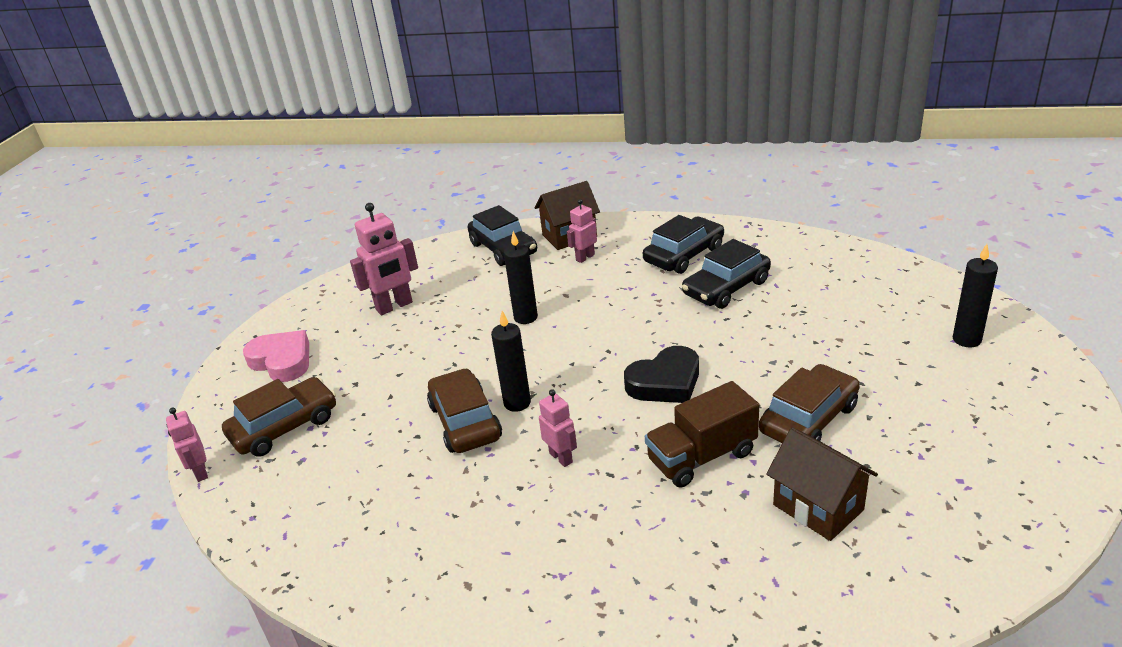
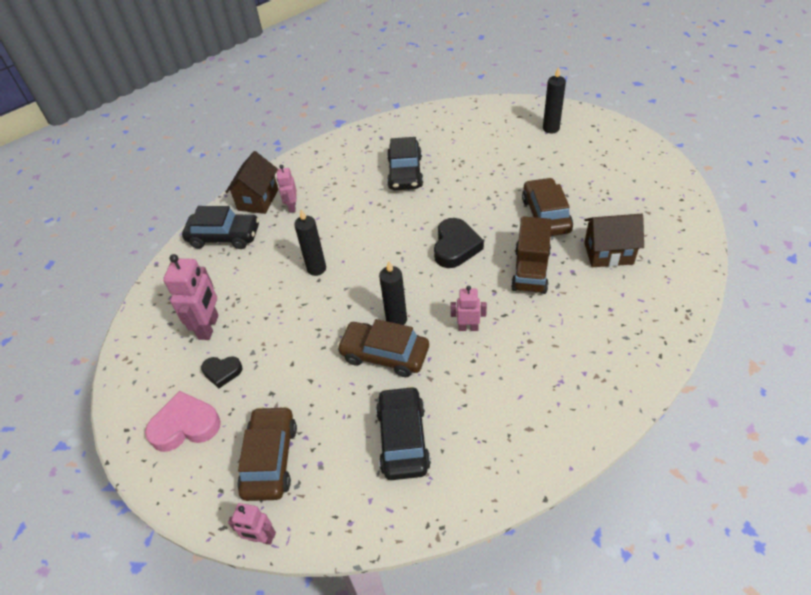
camera: 50 degrees left, 15 degrees up
black car [643,215,724,274] -> black car moved to [376,386,431,480]
none -> black heart [201,356,242,388]

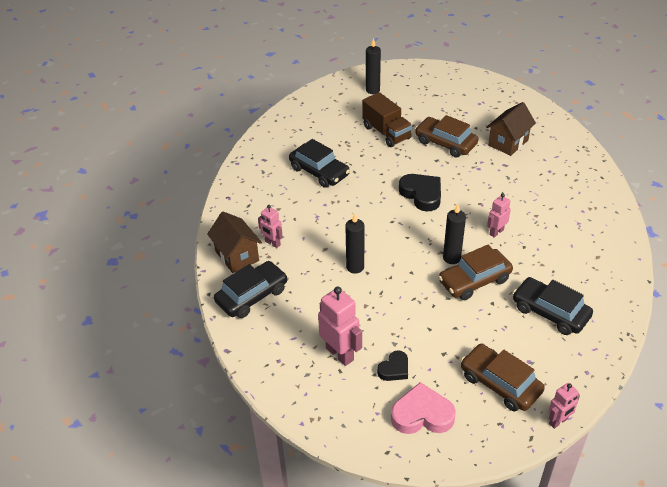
camera: 50 degrees left, 5 degrees down
pink heart [145,391,221,452] -> pink heart turned 60 degrees clockwise [391,382,456,434]
brown truck [511,216,552,294] -> brown truck moved to [362,92,412,147]

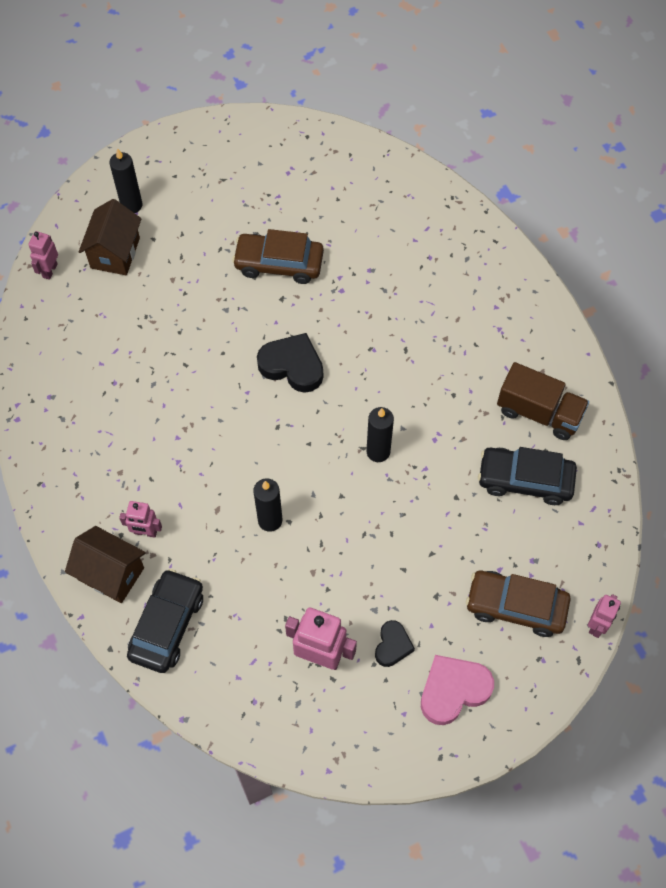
camera: 30 degrees left, 20 degrees up
black car [289,139,350,188] -> none
brown truck [362,92,412,147] -> brown truck moved to [497,362,589,440]
brown car [438,245,513,300] -> none
brown house [486,102,536,156] -> brown house moved to [79,199,142,275]
pink robot [487,193,511,238] -> pink robot moved to [28,231,58,280]

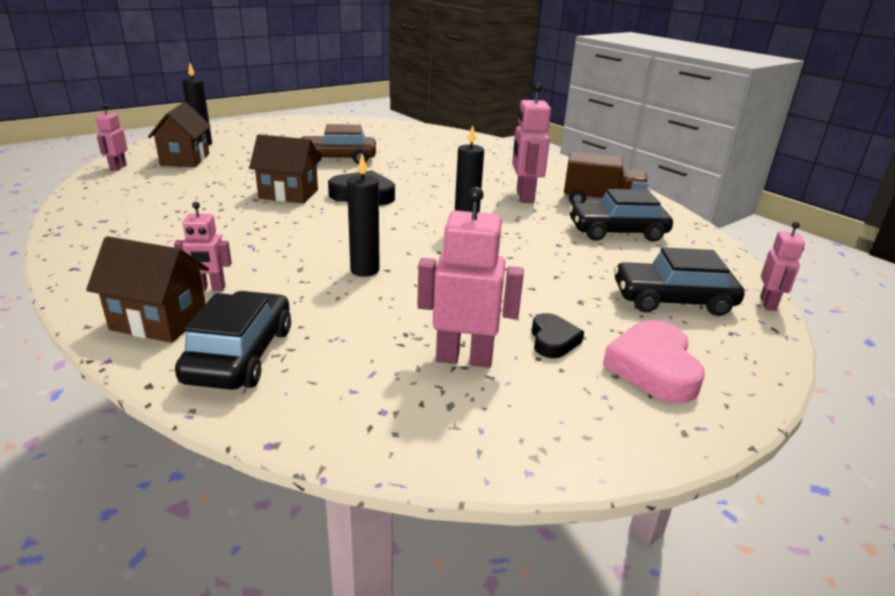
camera: 15 degrees left, 35 degrees down
pink heart [421,655,494,725] -> pink heart turned 45 degrees counterclockwise [603,320,705,403]
brown car [466,571,571,637] -> black car [614,247,745,316]
none -> brown house [249,134,321,203]
none -> pink robot [512,83,551,203]

